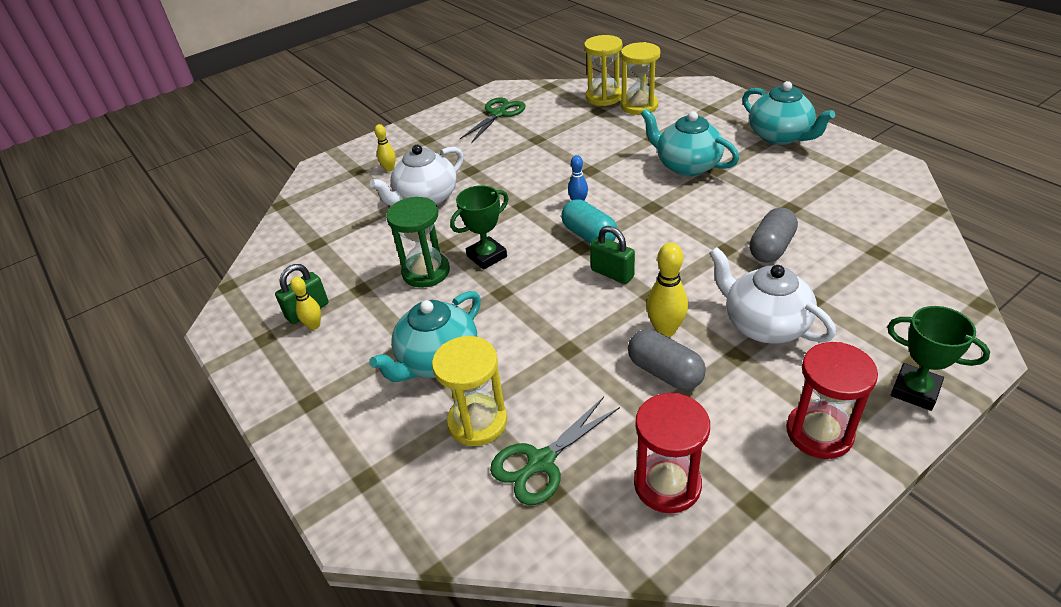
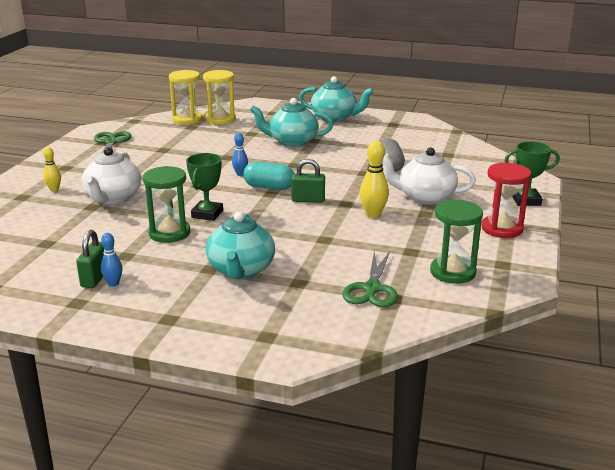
camera: 40 degrees left, 15 degrees down
yellow bowling pin [290,277,321,330] -> blue bowling pin [101,233,122,287]
yellow hourglass [432,336,507,446] -> none
grey capsule [628,329,706,390] -> none
red hourglass [634,393,710,513] -> green hourglass [430,200,483,284]

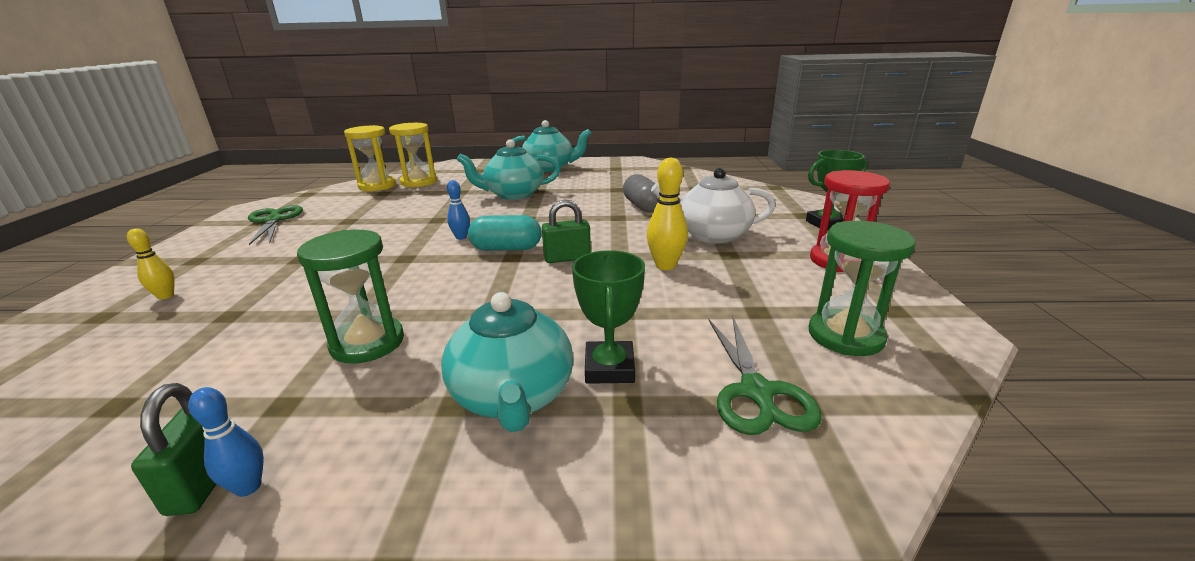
camera: 15 degrees left, 0 degrees up
white teapot [82,147,141,204] -> none
green trophy [186,153,223,221] -> green trophy moved to [572,250,645,384]

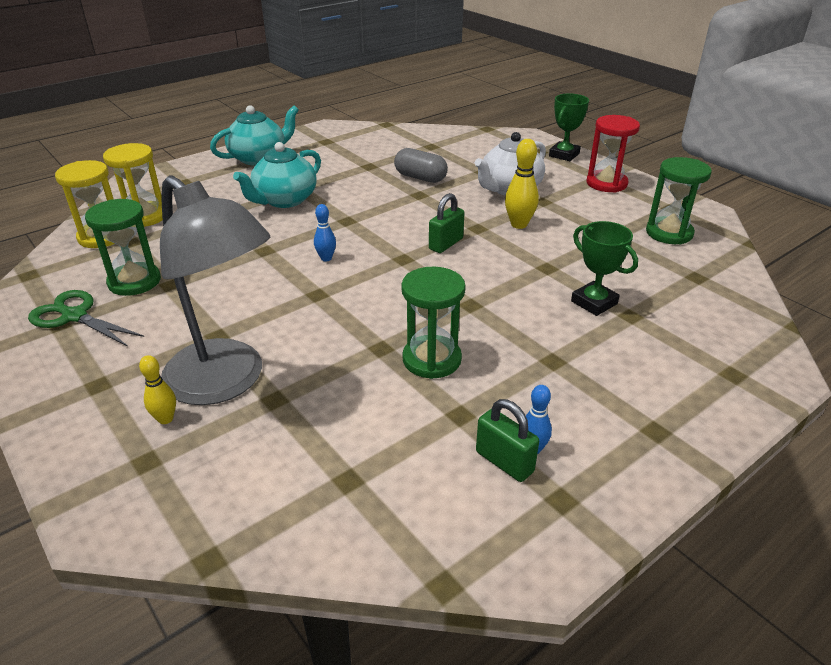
camera: 40 degrees left, 10 degrees up
turquoise teapot [441,291,573,432] -> none
turquoise capsule [468,215,541,251] -> none
green scissors [709,317,822,435] -> none
none -> green hourglass [85,199,161,296]
none -> grey lamp [160,175,270,405]

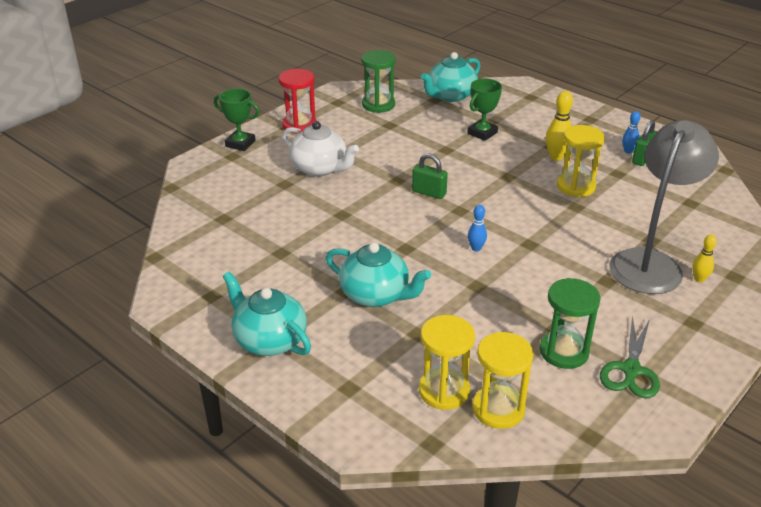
camera: 100 degrees left, 0 degrees up
grey capsule [394,148,448,183] -> none
green hourglass [401,267,466,379] -> yellow hourglass [557,125,605,197]
yellow bowling pin [505,139,539,229] -> yellow bowling pin moved to [546,91,573,161]
none -> turquoise teapot [421,52,481,102]

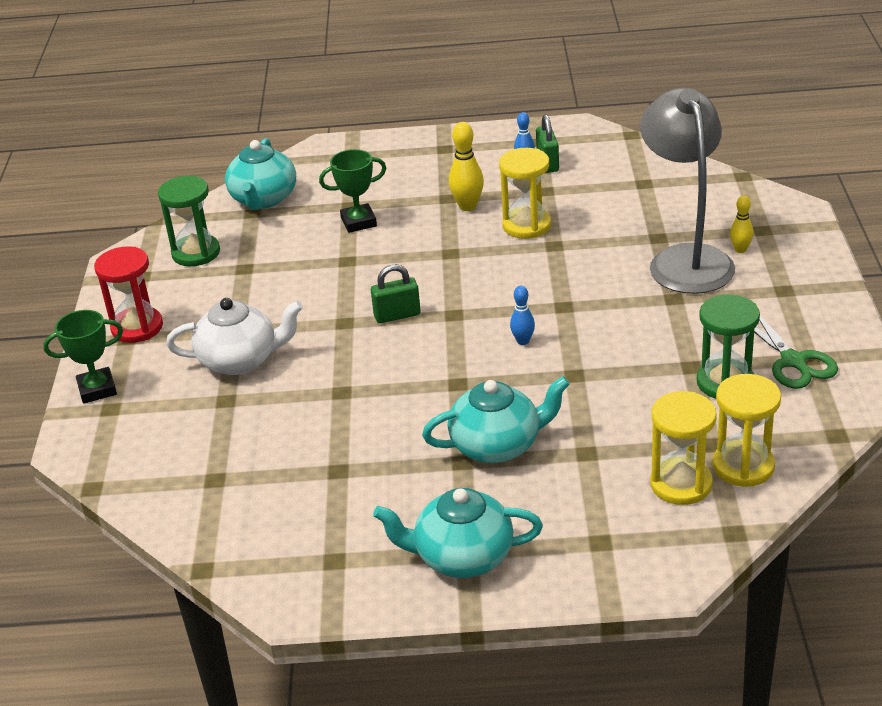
camera: 40 degrees left, 0 degrees up
green trophy [467,79,502,141] -> green trophy turned 75 degrees clockwise [319,149,386,233]

